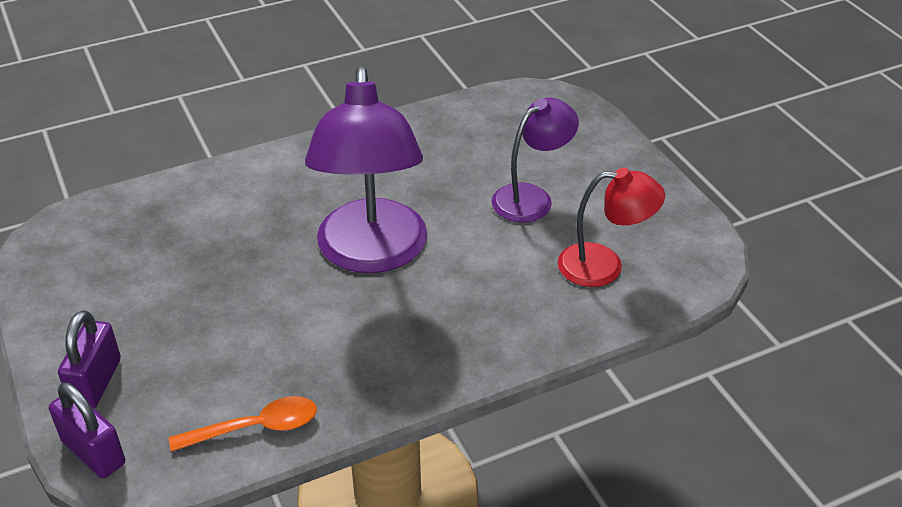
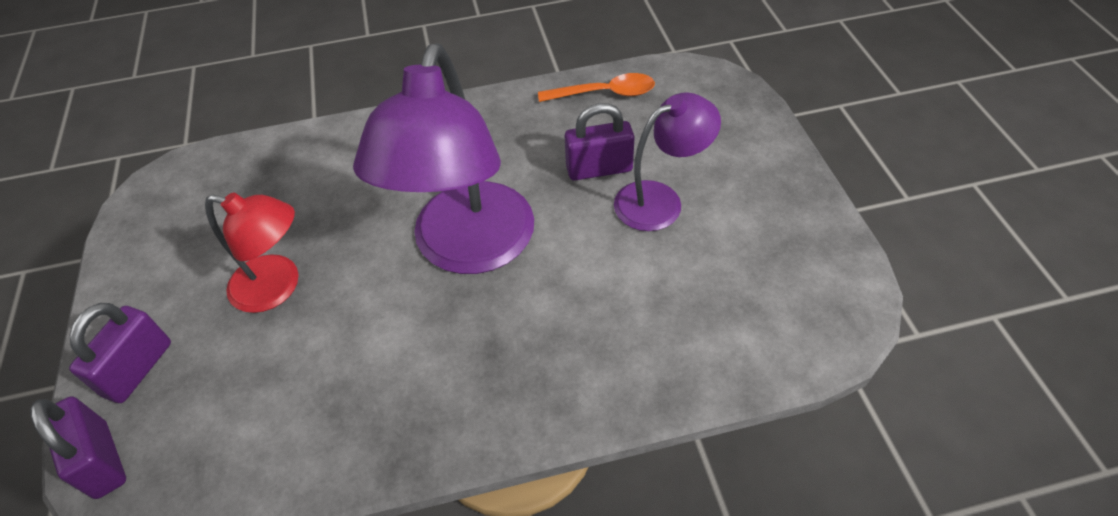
camera: 15 degrees right, 10 degrees up
orange spoon [169,396,317,452] -> orange spoon moved to [538,73,655,102]
red lamp [558,168,665,287] -> red lamp moved to [205,192,299,313]
none -> purple padlock [565,103,635,180]

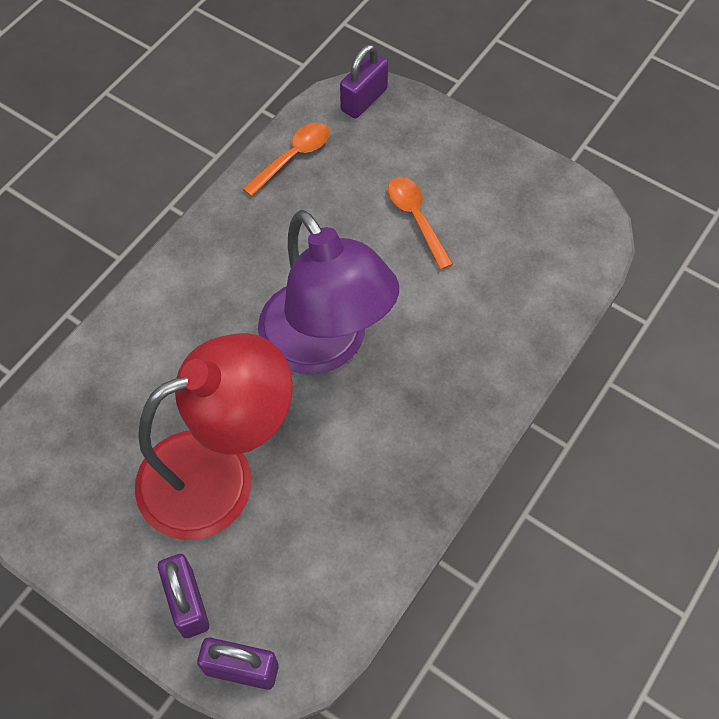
camera: 45 degrees left, 10 degrees up
red lamp [205,192,299,313] -> red lamp [135,333,293,540], size x1.77
purple padlock [565,103,635,180] -> purple padlock moved to [340,44,388,118]
purple lamp [614,92,721,231] -> orange spoon [388,177,453,270]

